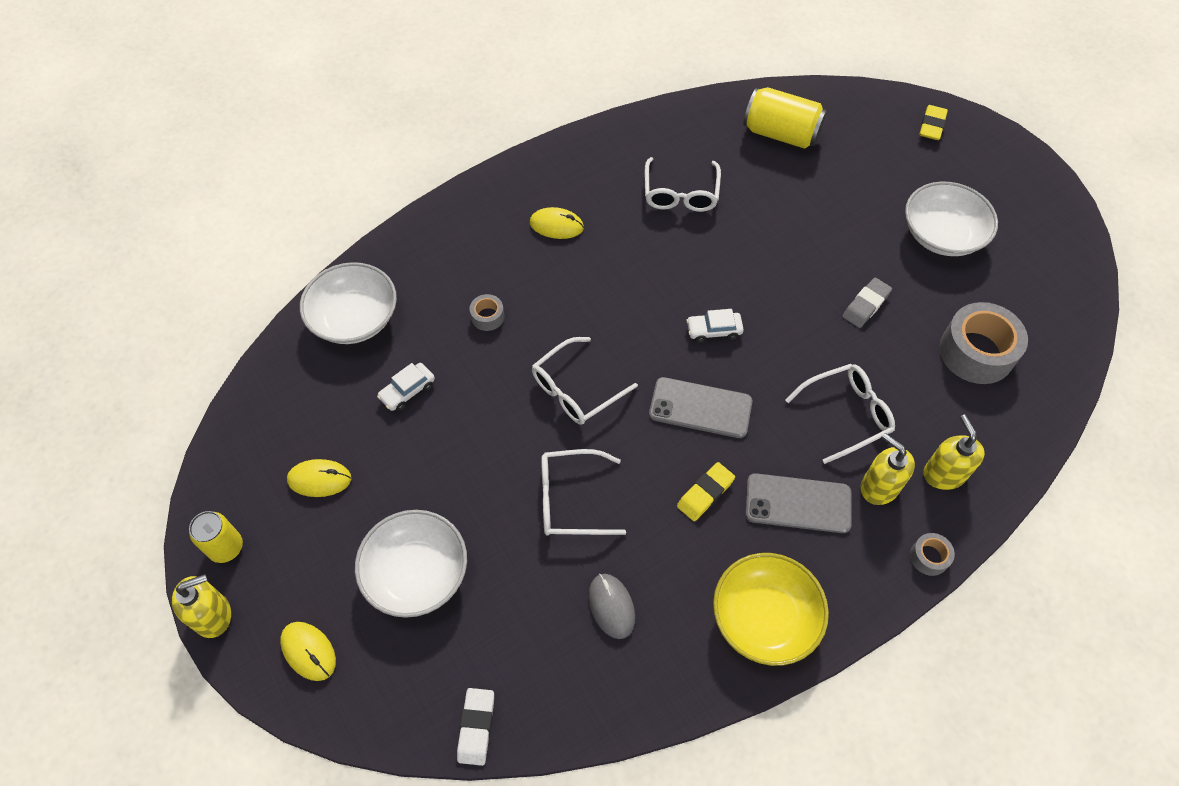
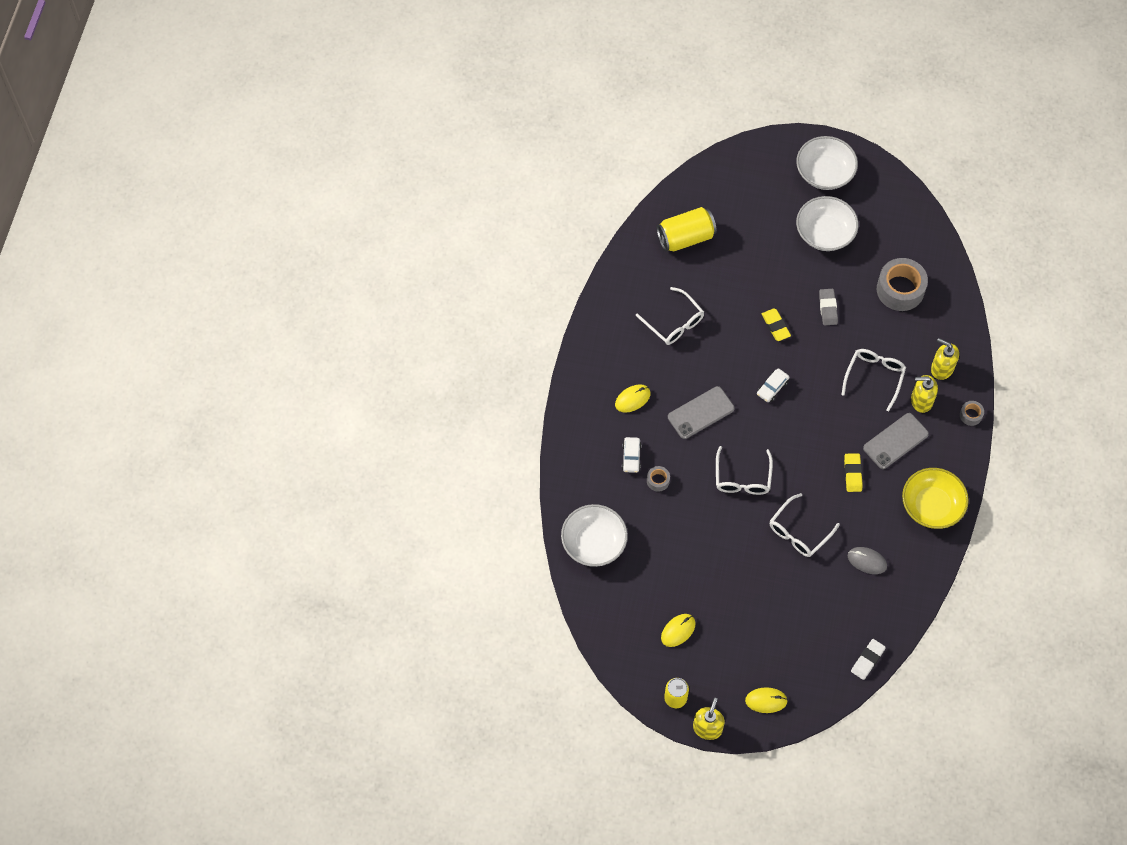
camera: 45 degrees left, 5 degrees up
white bowl [355,510,467,618] -> white bowl moved to [796,136,858,190]
white car [377,363,435,411] -> white car moved to [622,437,641,473]
white eraser [457,688,494,766] -> white eraser turned 75 degrees clockwise [851,639,886,680]
grey phone [649,377,752,438] -> grey phone moved to [668,386,735,439]
yellow eraser [919,105,948,140] -> yellow eraser moved to [762,309,791,341]

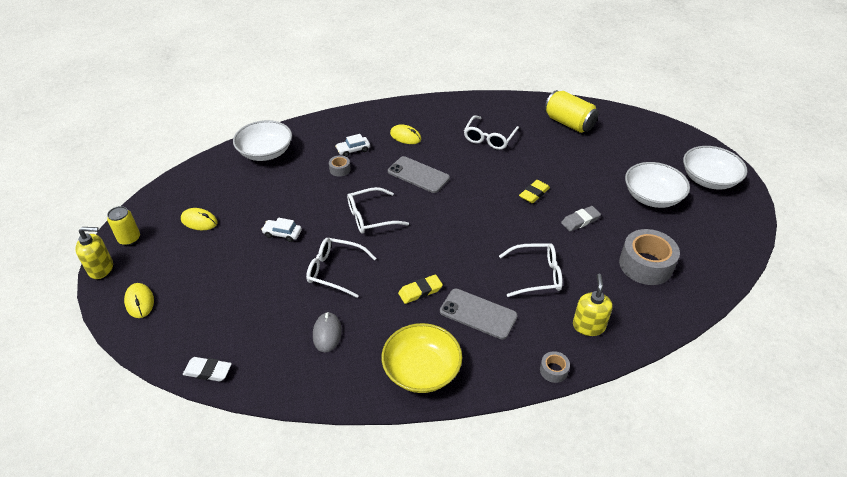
camera: 65 degrees right, 20 degrees down
white car [757,368,789,402] -> white car moved to [261,218,302,242]
yellow soap dispenser [911,375,938,413] -> none

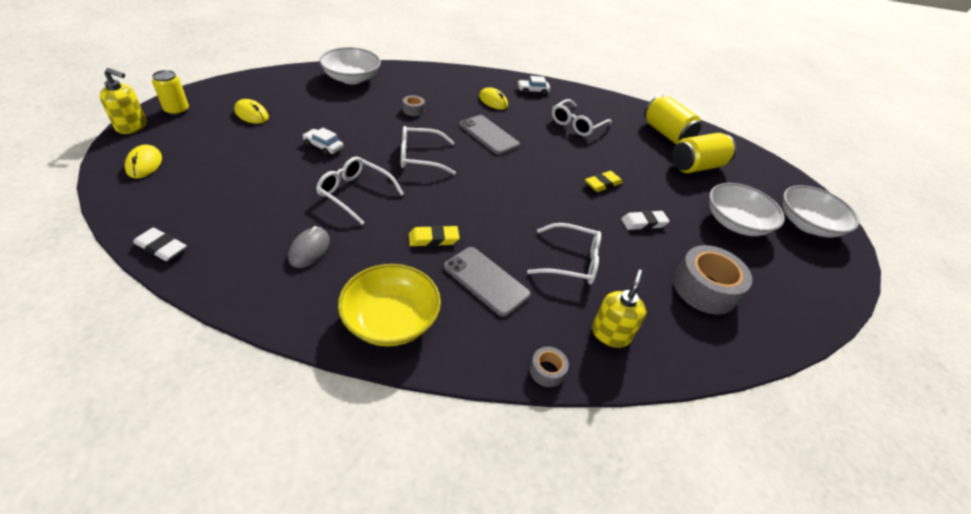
camera: 10 degrees right, 0 degrees up
white car [335,134,370,157] -> white car moved to [518,76,550,95]
grey eraser [561,206,601,232] -> white eraser [621,210,670,230]
none -> yellow can [672,133,736,173]

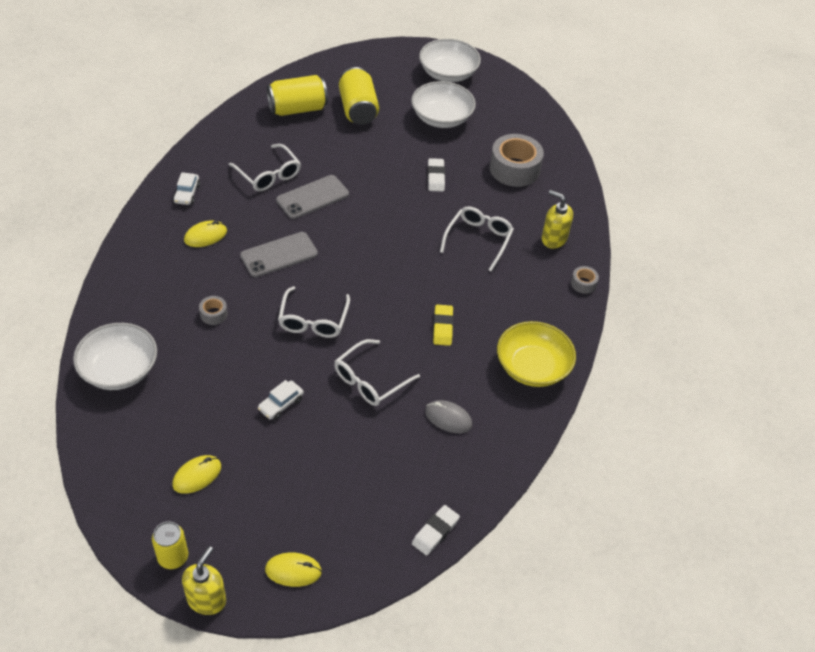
camera: 75 degrees left, 5 degrees up
grey phone [444,247,531,317] -> grey phone moved to [276,175,349,219]
yellow eraser [585,171,623,192] -> none

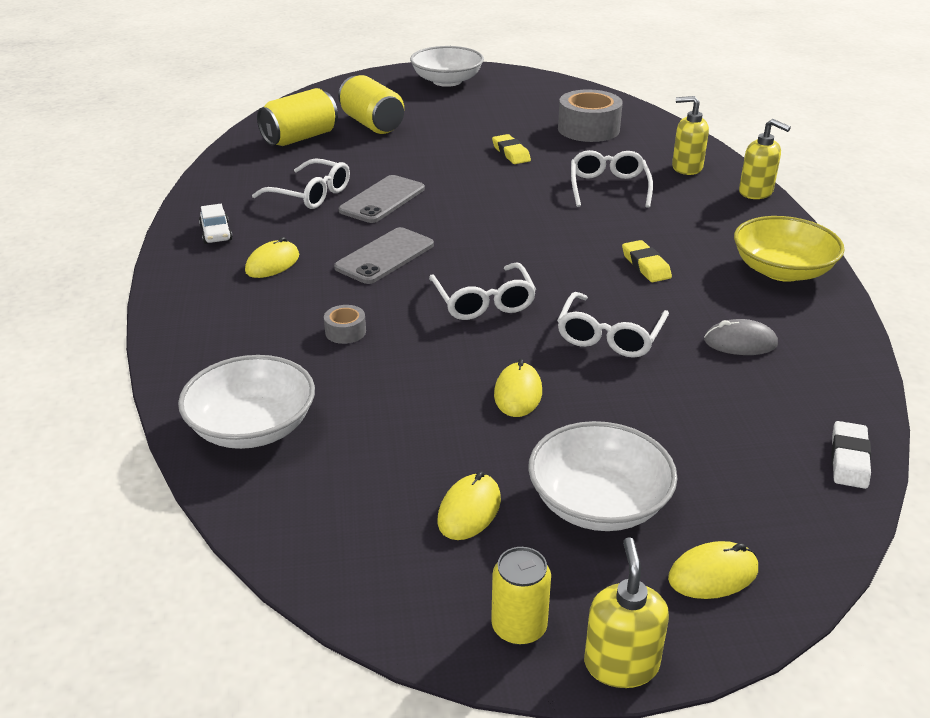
camera: 20 degrees left, 15 degrees down
white car [258,380,304,420] -> yellow mouse [494,359,542,417]
white bowl [411,81,476,128] -> white bowl moved to [528,421,677,531]
white eraser [428,158,445,192] -> yellow eraser [492,134,531,164]
grey tape [571,266,599,294] -> yellow soap dispenser [739,119,791,199]

